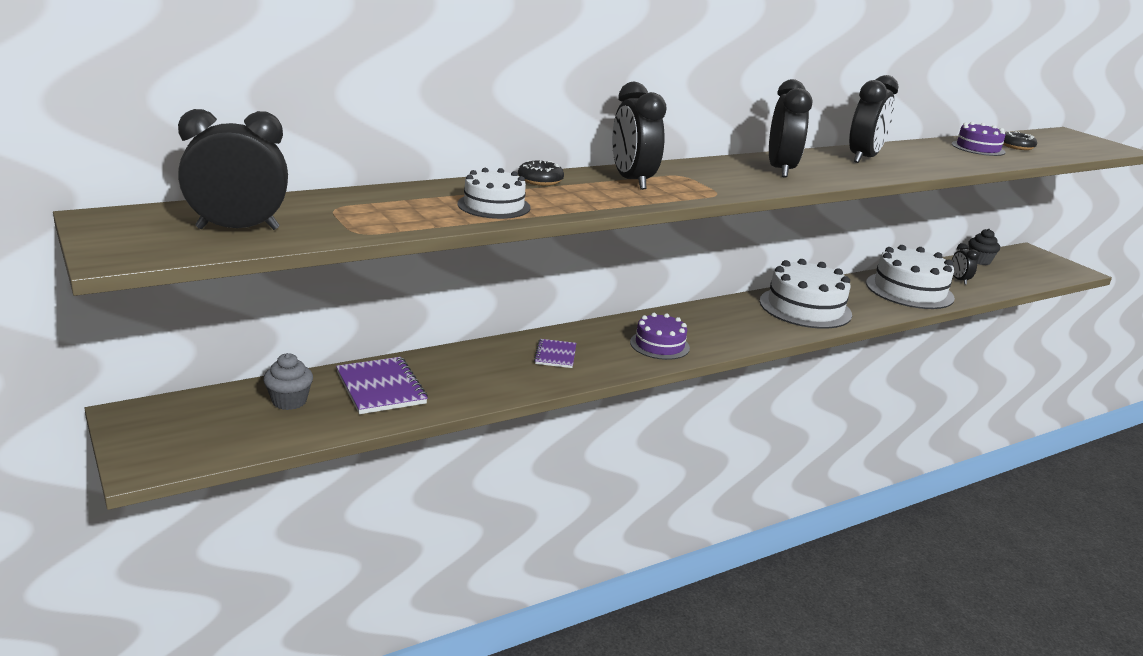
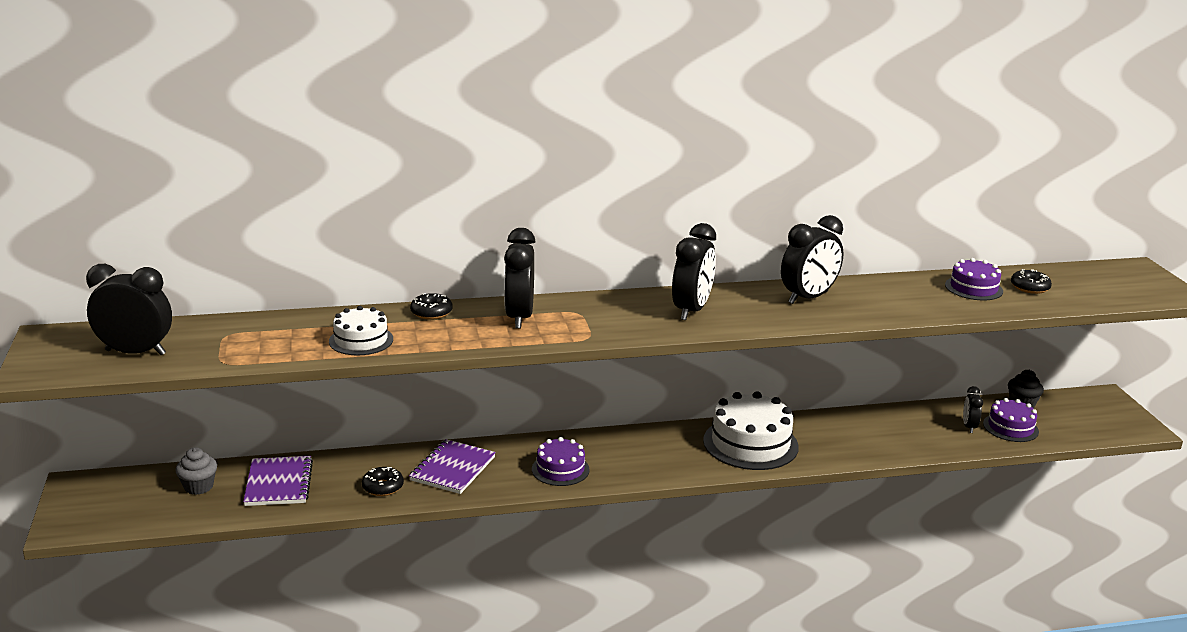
camera: 20 degrees right, 0 degrees up
purple notebook [534,339,576,368] -> purple notebook [409,439,496,494], size x1.65
white cake [866,245,955,309] -> none
none -> black donut [362,467,404,496]
none -> purple cake [983,398,1039,442]

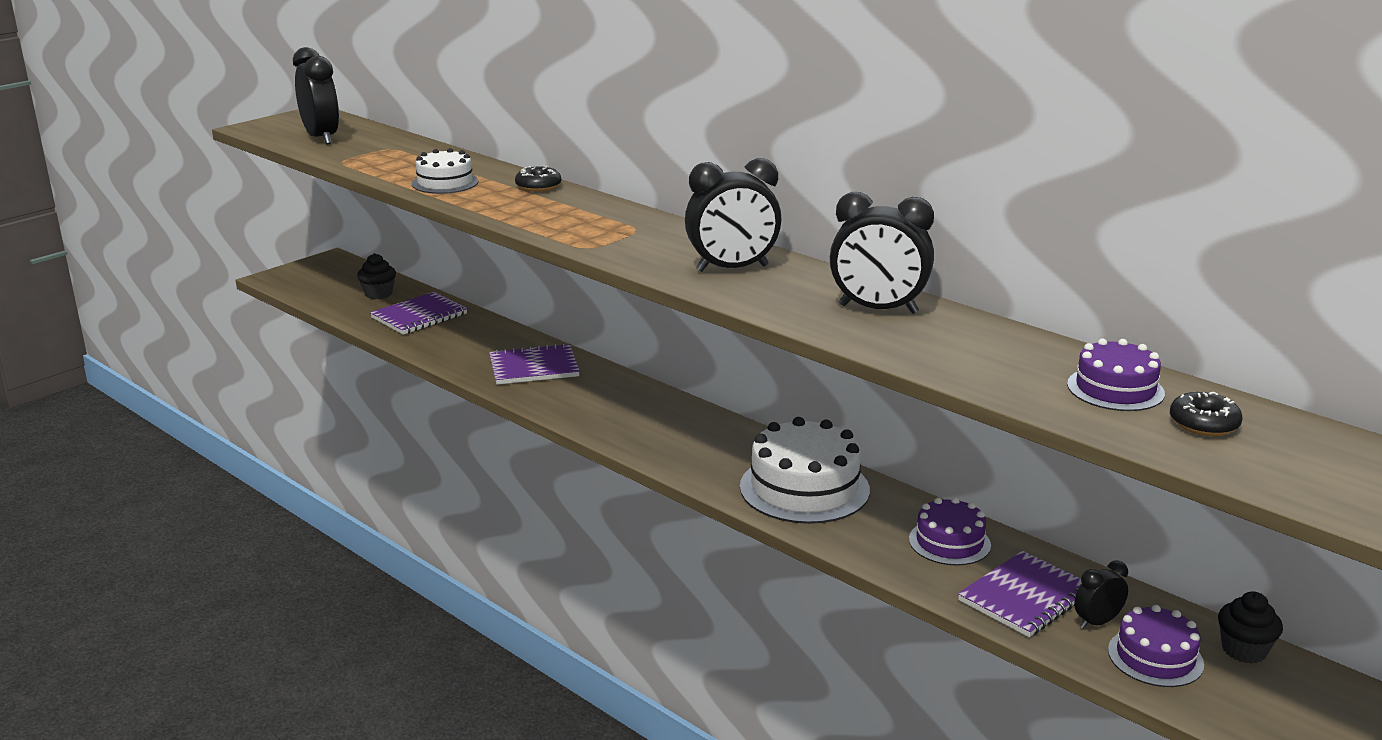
camera: 55 degrees right, 0 degrees up
grey cupcake [175,447,217,495] -> black cupcake [357,253,396,299]
black donut [362,467,404,496] -> none
black clock [504,228,535,329] -> none
purple cake [532,437,590,486] -> purple cake moved to [909,497,991,565]
none -> purple notebook [958,551,1082,637]

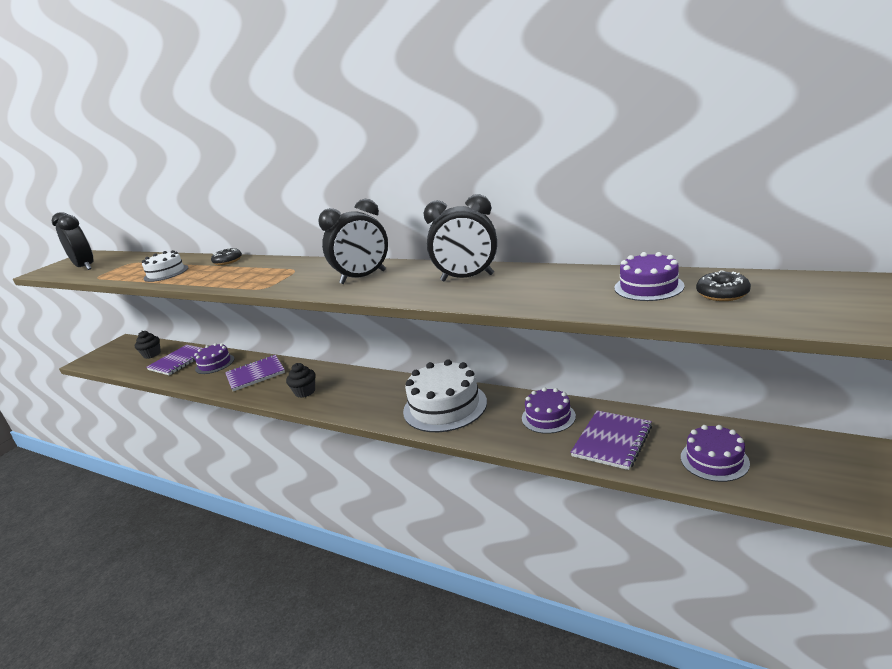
camera: 10 degrees left, 0 degrees up
black clock [1074,561,1128,629] -> none
black cupcake [1218,591,1283,664] -> black cupcake moved to [286,363,316,398]
none -> purple cake [194,343,234,374]

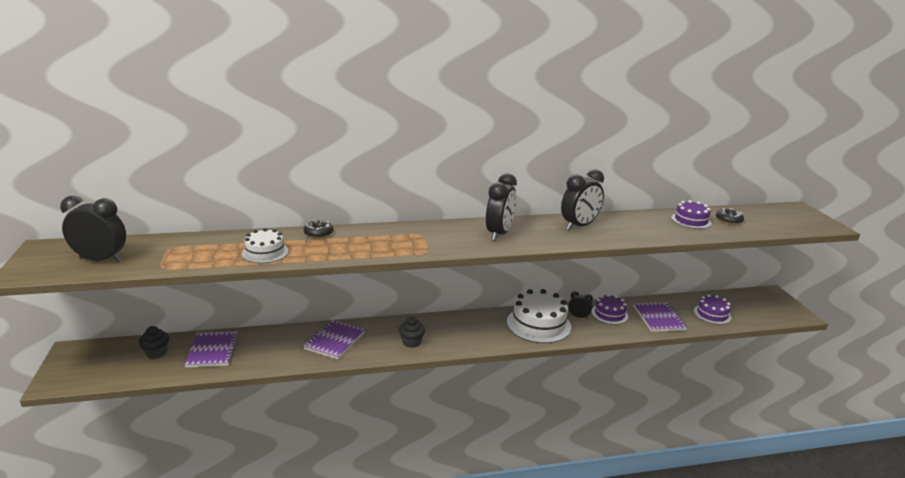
camera: 45 degrees left, 0 degrees up
purple cake [194,343,234,374] -> none
none -> black clock [568,291,593,319]

